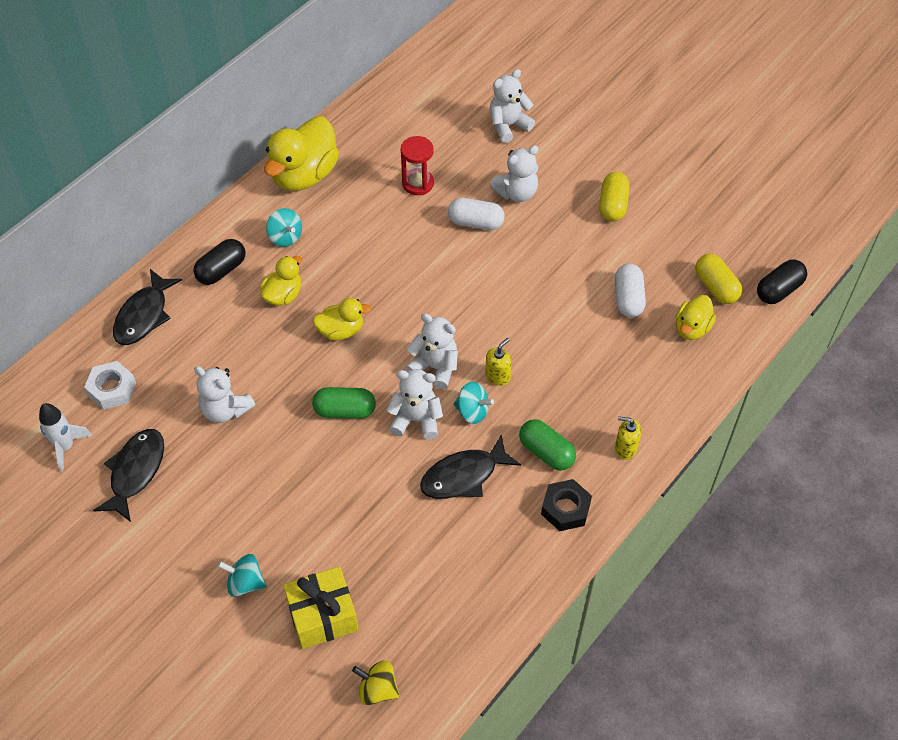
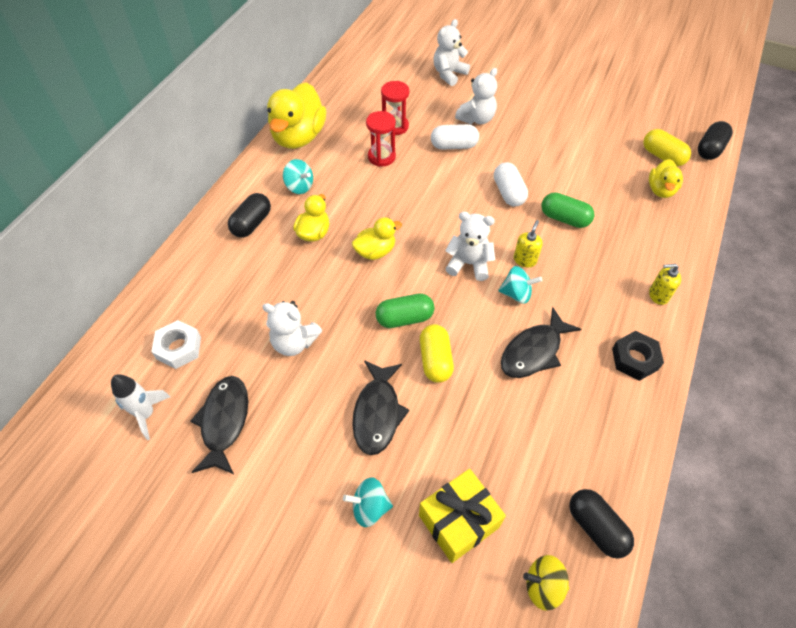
camera: 15 degrees left, 0 degrees up
black fish [113,269,182,345] -> black fish moved to [352,360,409,455]
white teddy bear [386,369,443,440] -> none
green capsule [519,419,576,471] -> green capsule moved to [541,192,595,228]
yellow capsule [599,172,630,221] -> yellow capsule moved to [420,324,454,383]
white capsule [615,263,646,317] -> white capsule moved to [494,162,528,206]
none -> red hourglass [366,111,396,167]
none -> black capsule [569,489,634,559]

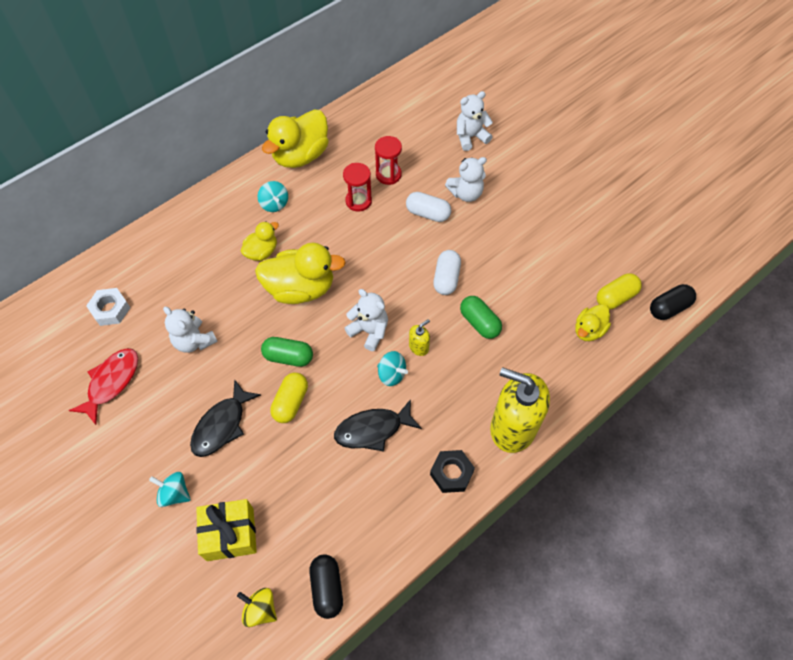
camera: 25 degrees right, 5 degrees up
white rocket [111,374,171,440] -> none
black fish [190,376,248,474] -> red fish [69,348,138,425]
black capsule [228,193,271,238] -> none
yellow duck [352,217,402,260] -> yellow duck [255,243,346,304], size x1.83
yellow capsule [643,129,691,166] -> yellow capsule turned 75 degrees clockwise [597,273,642,310]
yellow soap dispenser [649,264,681,305] -> yellow soap dispenser [490,367,550,453], size x2.41

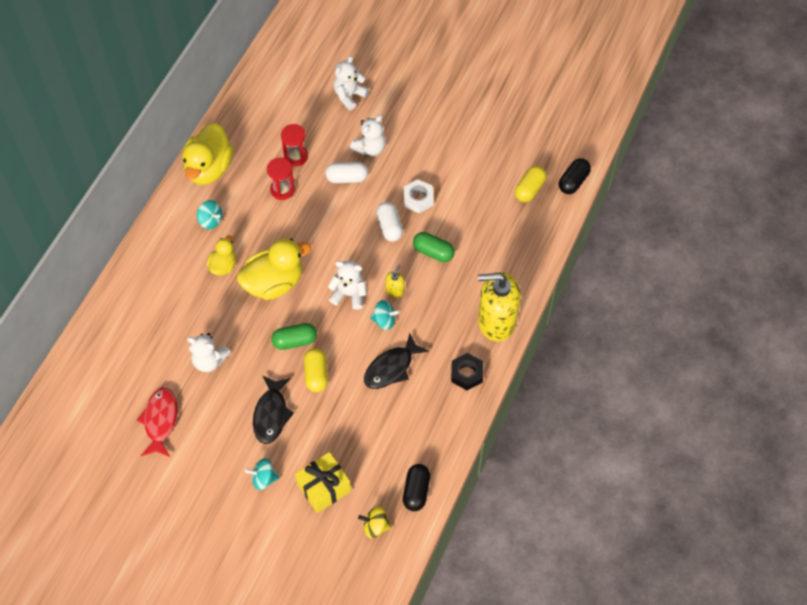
camera: 25 degrees left, 0 degrees up
white nut [86,288,130,326] -> white nut moved to [403,179,434,213]
black capsule [309,554,343,619] -> black capsule turned 45 degrees clockwise [403,464,430,511]
yellow duck [575,304,611,342] -> none

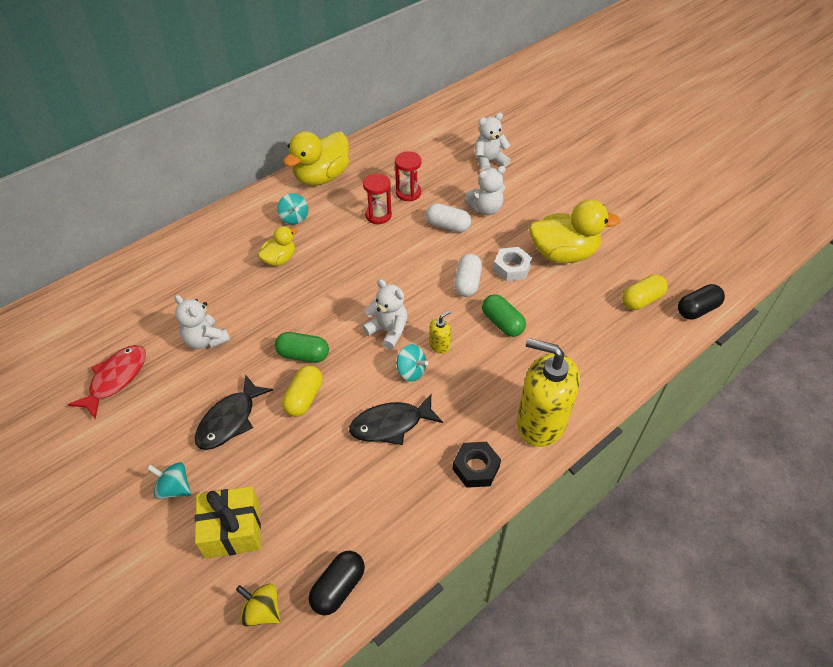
camera: 25 degrees right, 10 degrees down
yellow duck [237,238,311,300] -> yellow duck moved to [529,199,620,263]

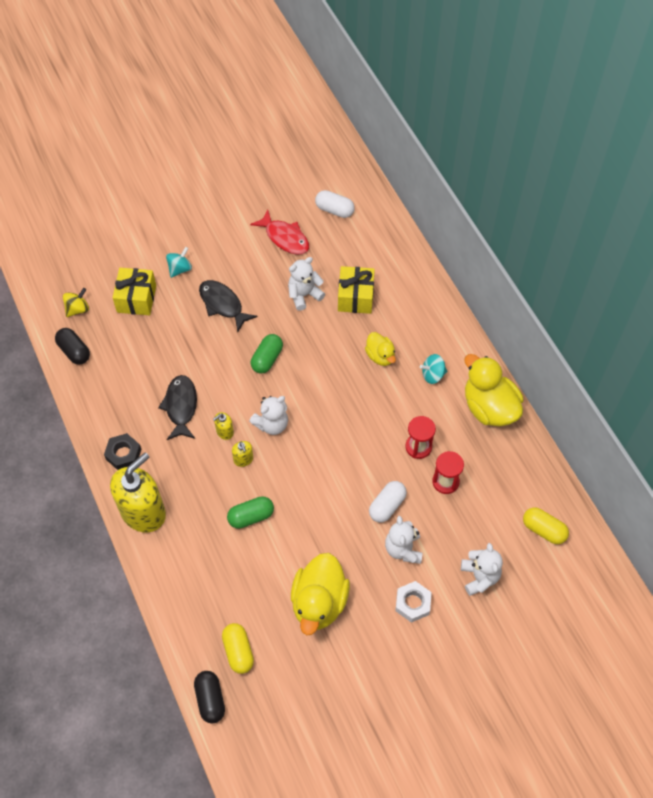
camera: 105 degrees right, 10 degrees up
yellow capsule [282,365,323,417] -> yellow capsule moved to [523,507,569,544]
turquoise spinning top [396,344,428,381] -> yellow soap dispenser [213,412,234,440]
white capsule [454,254,482,297] -> white capsule moved to [315,190,355,218]
white nut [493,247,532,282] -> white nut moved to [395,581,432,623]
none -> yellow gift [338,266,375,314]

